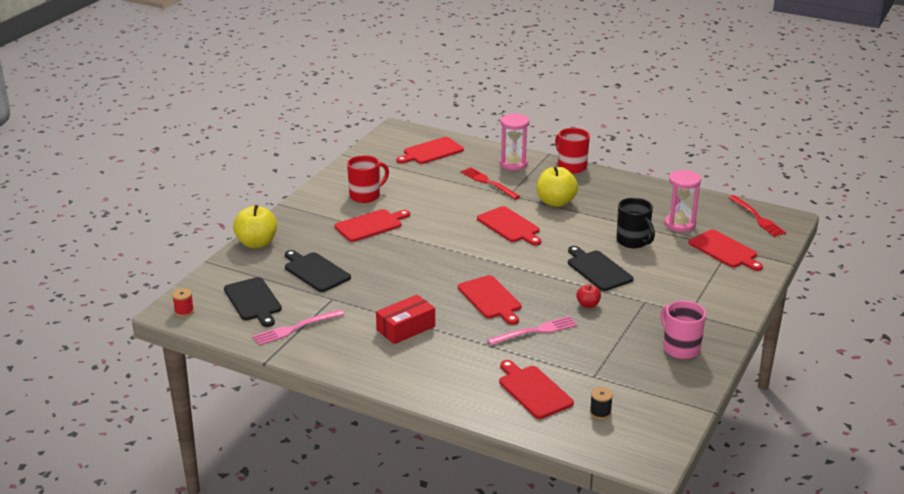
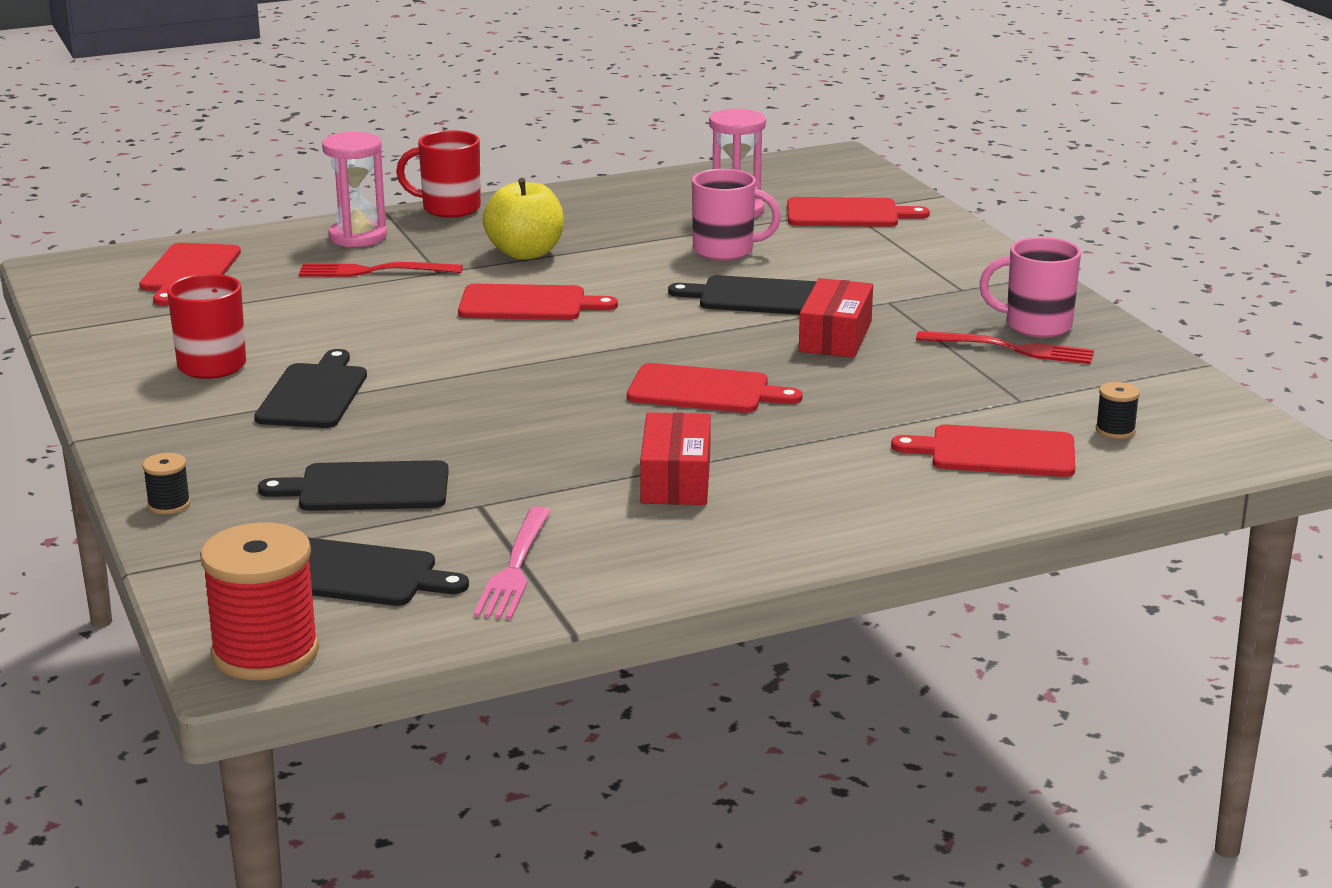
camera: 50 degrees left, 5 degrees down
red spool [172,288,194,317] -> red spool [200,522,319,680], size x2.22
yellow apple [233,205,277,248] -> black spool [142,453,191,514]
red cutting board [335,209,410,242] -> black cutting board [254,349,367,428]
pink fork [487,316,577,345] -> none
red apple [576,284,601,308] -> red box [799,278,873,358]
black mug [616,198,655,248] -> pink mug [692,169,781,261]
red fork [728,195,786,237] -> red fork moved to [916,331,1094,364]

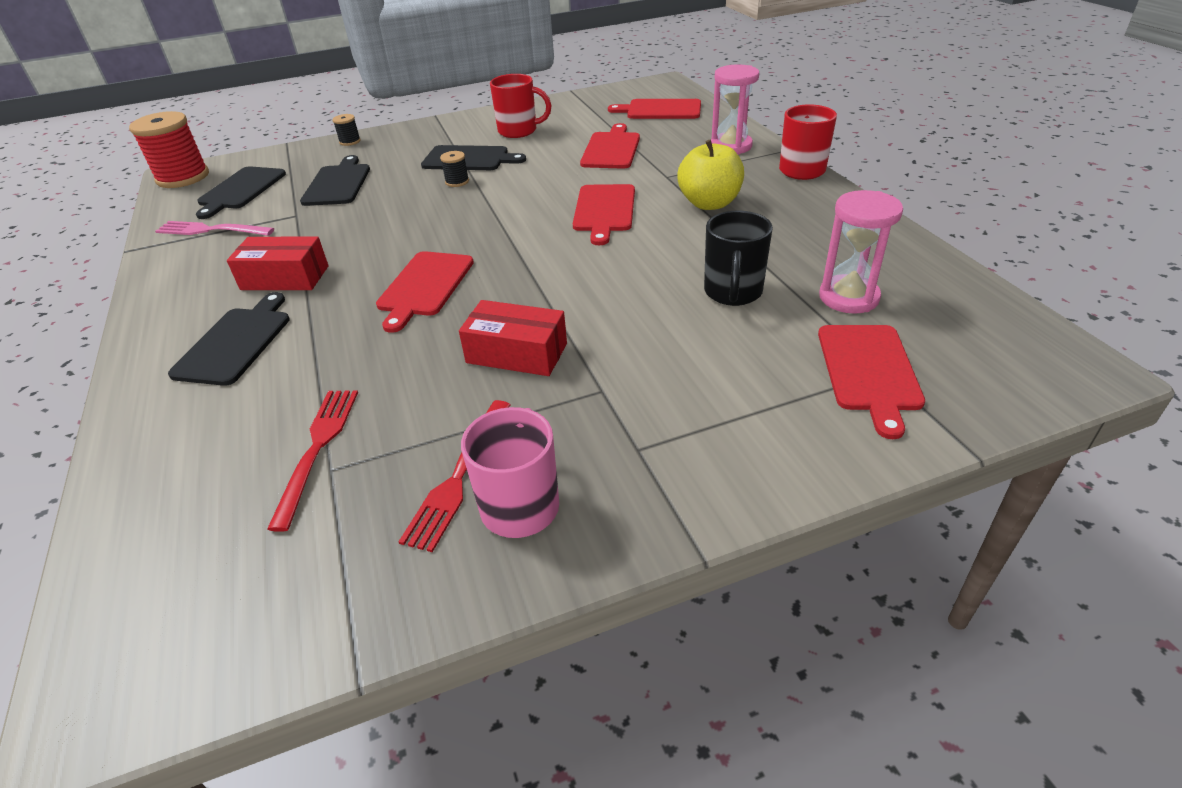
camera: 95 degrees right, 15 degrees up
red fork [299,262,463,277] -> red fork moved to [267,390,358,532]
black cutting board [668,275,817,315] -> black cutting board moved to [168,292,290,386]
pink mug [692,169,781,261] -> black mug [704,211,773,306]
red cutting board [891,425,1075,477] -> red cutting board moved to [580,123,640,169]
black spool [1096,382,1140,439] -> black spool moved to [440,151,469,187]

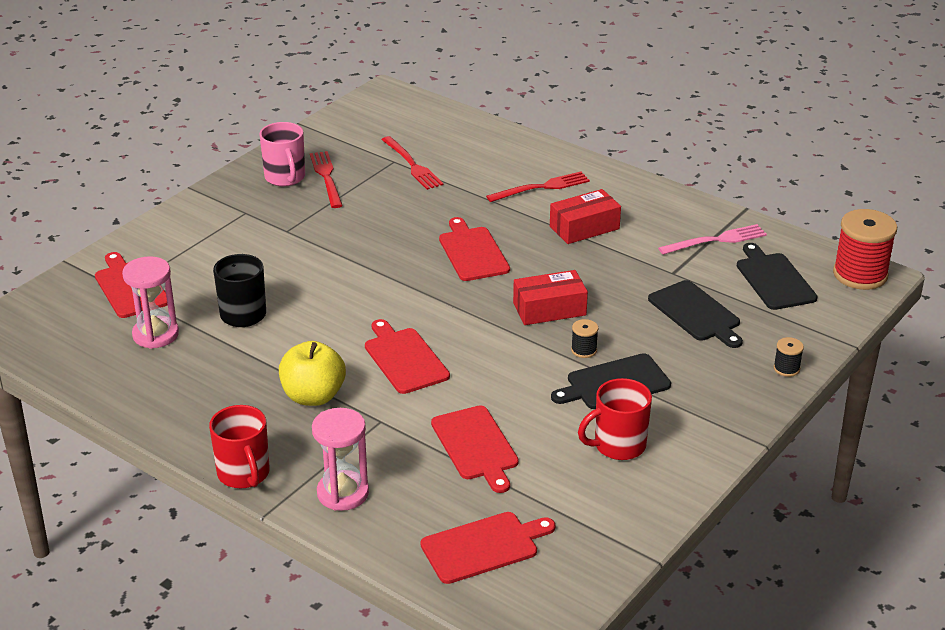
camera: 145 degrees right, 5 degrees down
black cutting board [168,292,290,386] -> red fork [486,172,590,202]
red box [459,300,567,376] -> red box moved to [513,270,588,325]

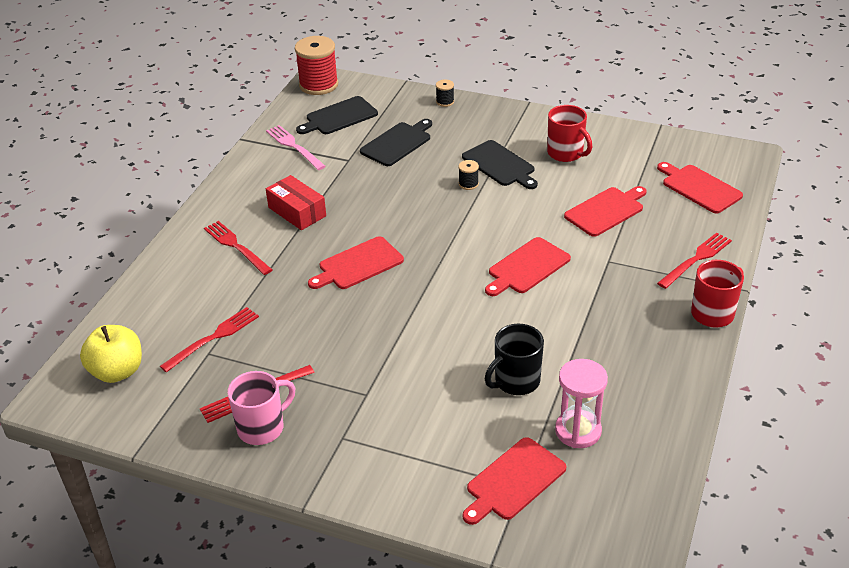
camera: 105 degrees left, 5 degrees up
yellow apple [279,341,346,406] -> yellow apple moved to [80,325,142,383]
pink hourglass [312,408,369,511] -> red fork [657,233,732,289]
red box [513,270,588,325] -> none

